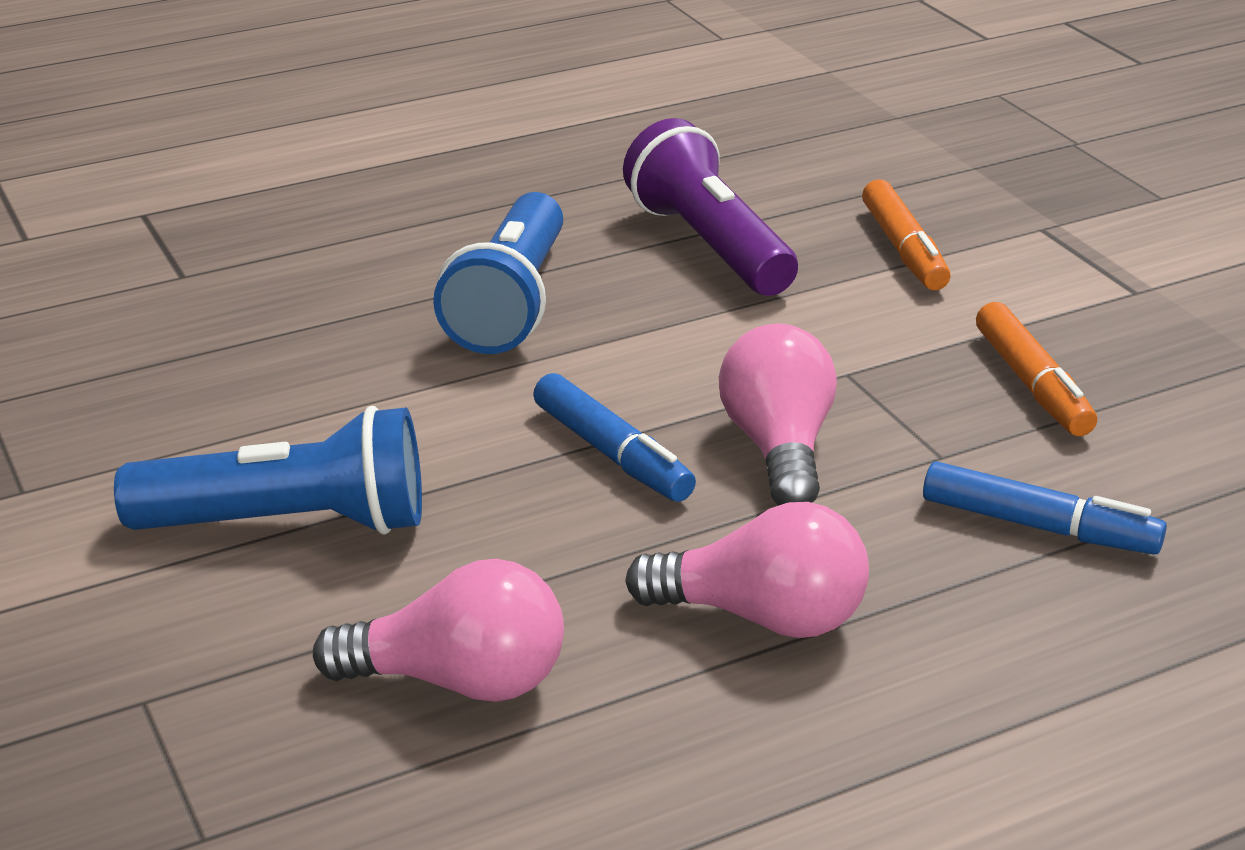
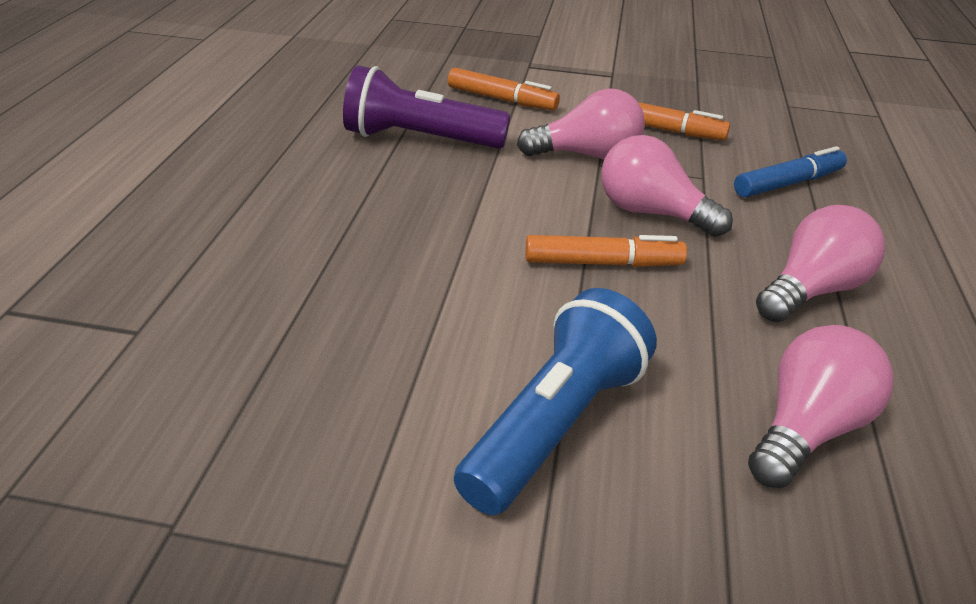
camera: 55 degrees left, 5 degrees up
blue flashlight [433,192,563,354] -> none
blue marker [533,373,696,502] -> orange marker [525,235,687,267]
none -> pink light bulb [517,88,645,159]

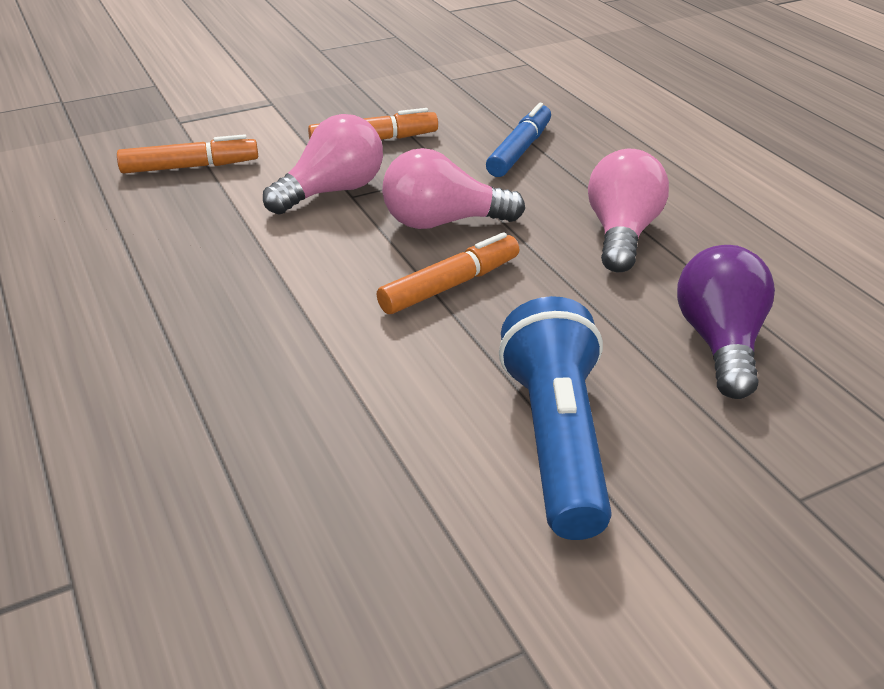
camera: 35 degrees left, 0 degrees up
purple flashlight [343,65,510,149] -> none
pink light bulb [748,325,894,488] -> purple light bulb [677,245,775,399]

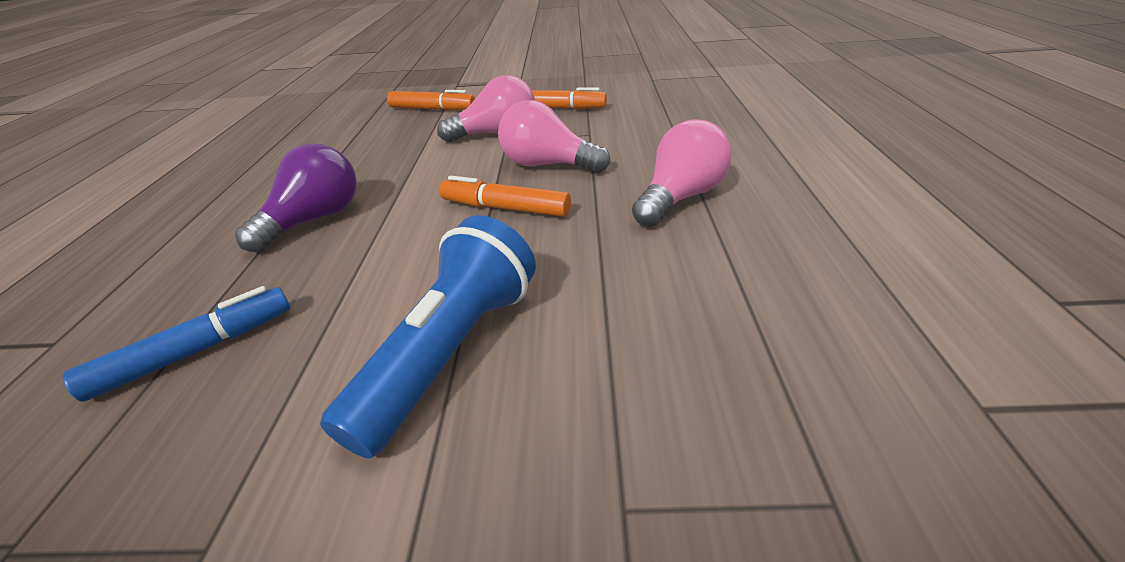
camera: 30 degrees right, 0 degrees up
orange marker [377,232,519,314] -> orange marker turned 150 degrees counterclockwise [439,176,571,217]
blue marker [486,103,551,177] -> blue marker moved to [63,286,290,402]
purple light bulb [677,245,775,399] -> purple light bulb moved to [235,144,357,252]

